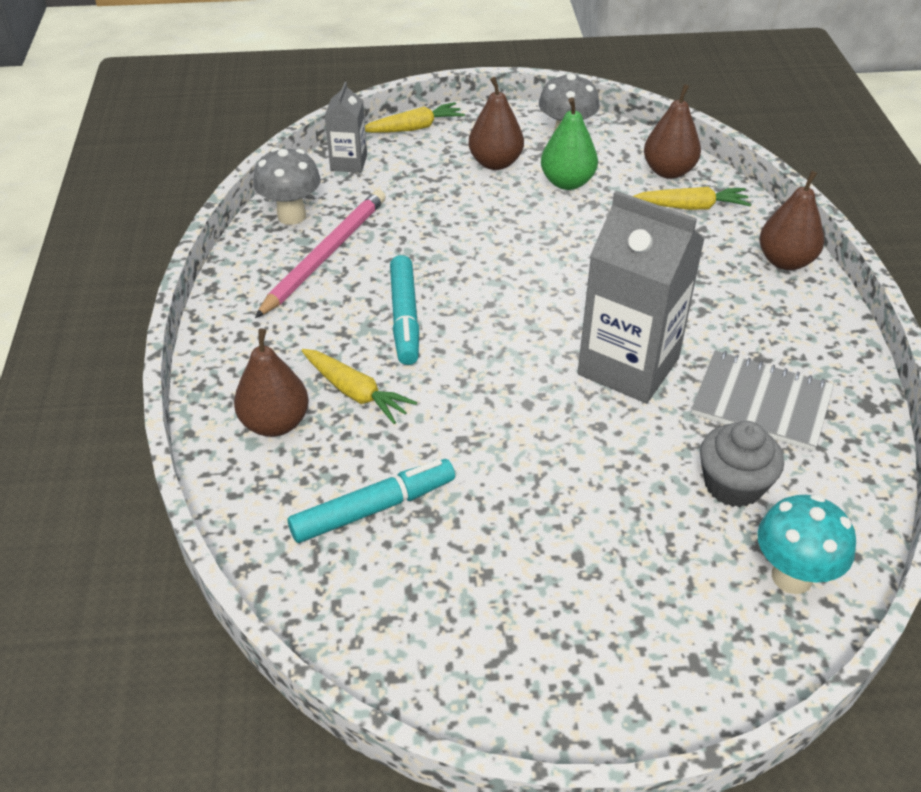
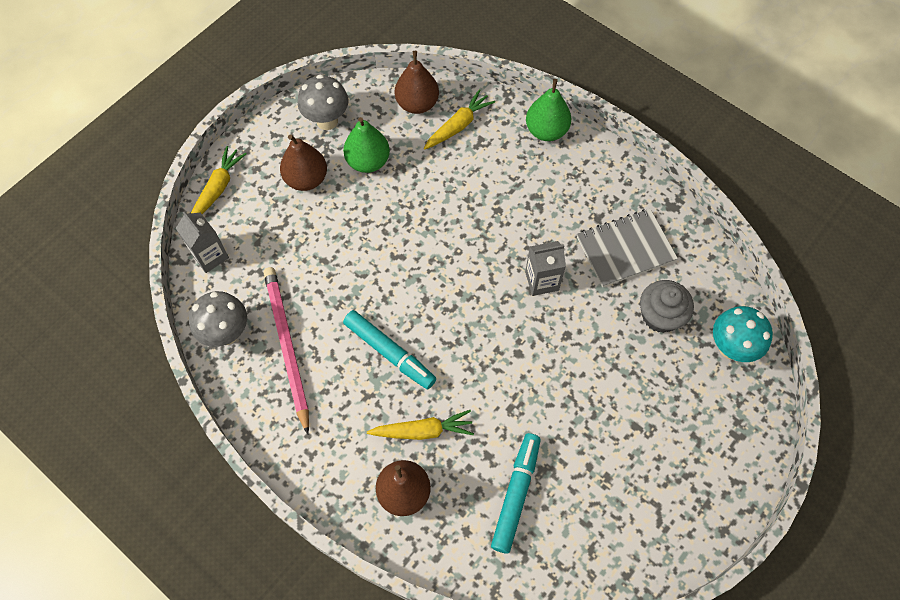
camera: 45 degrees left, 20 degrees up
grey carton [578,191,705,403] -> grey carton [525,241,566,296], size x0.51
brown pear [759,171,824,270] -> green pear [526,79,571,141]

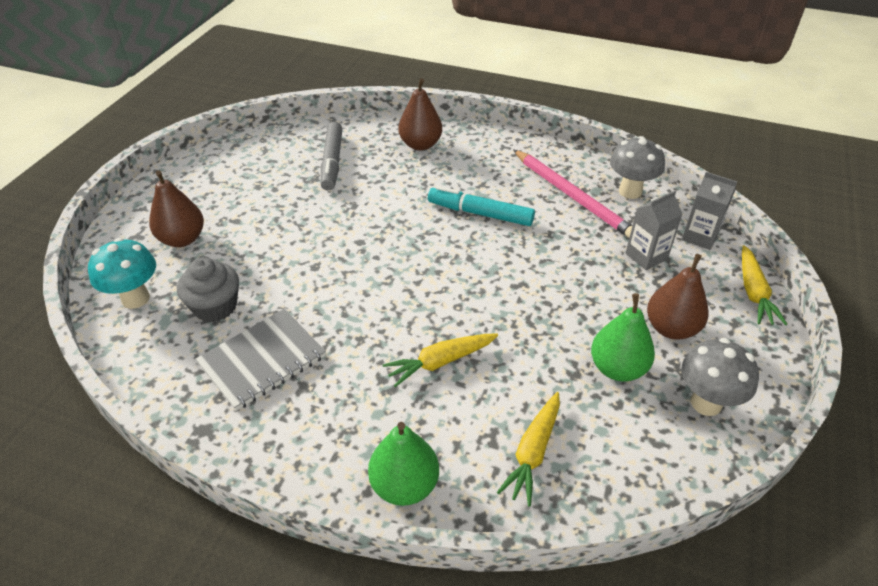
camera: 160 degrees right, 20 degrees down
yellow carrot [367,410,474,440] -> yellow carrot moved to [383,334,498,387]
brown pear [395,51,439,114] -> brown pear moved to [149,170,204,247]
turquoise marker [491,433,541,554] -> grey marker [321,122,343,191]
grey carton [525,241,566,296] -> grey carton moved to [626,191,682,270]

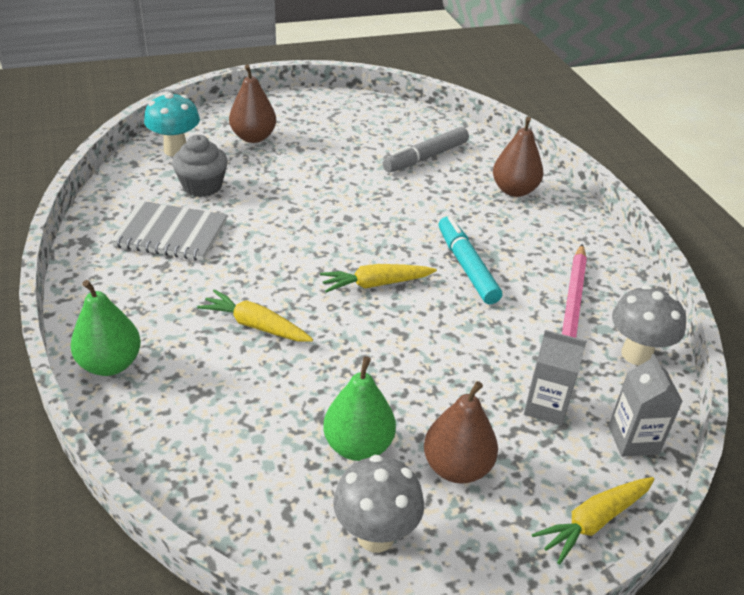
camera: 50 degrees right, 5 degrees down
yellow carrot [497,392,560,506] -> yellow carrot moved to [320,264,437,293]

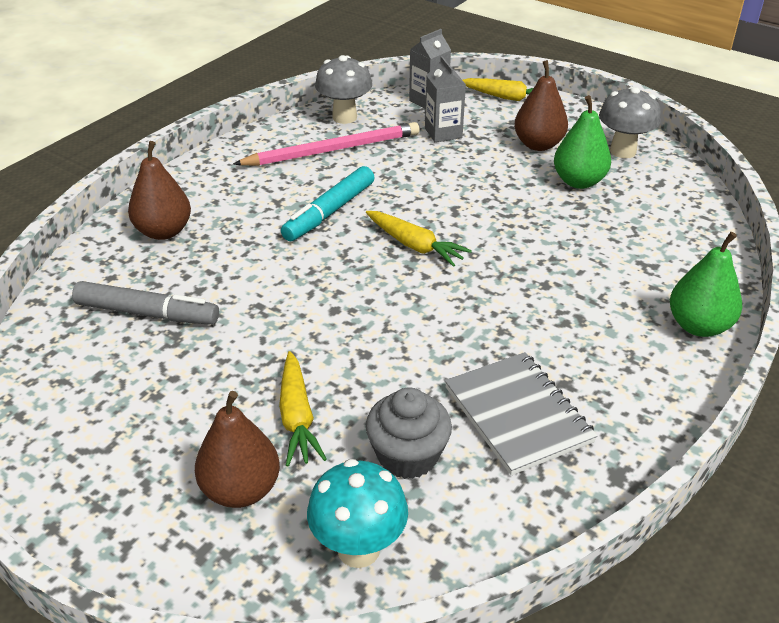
camera: 125 degrees left, 0 degrees up
yellow carrot [197,290,313,342] -> yellow carrot moved to [279,351,327,467]

